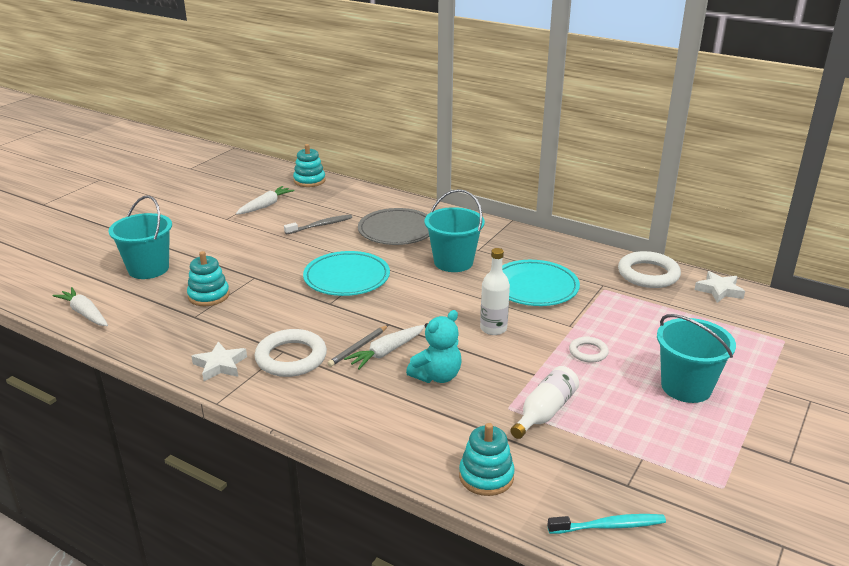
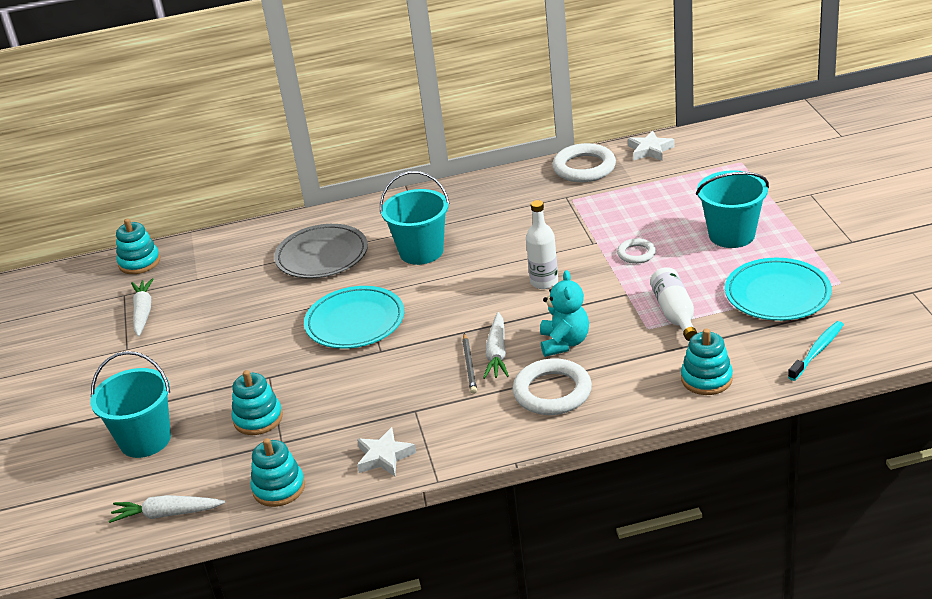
camera: 40 degrees left, 5 degrees up
white ring [254,329,327,377] -> white ring moved to [513,358,592,415]
grey toothbrush [284,214,352,235] -> none
turquoise plate [502,260,580,306] -> turquoise plate moved to [725,258,832,321]
none -> turquoise stacking toy [251,438,305,507]

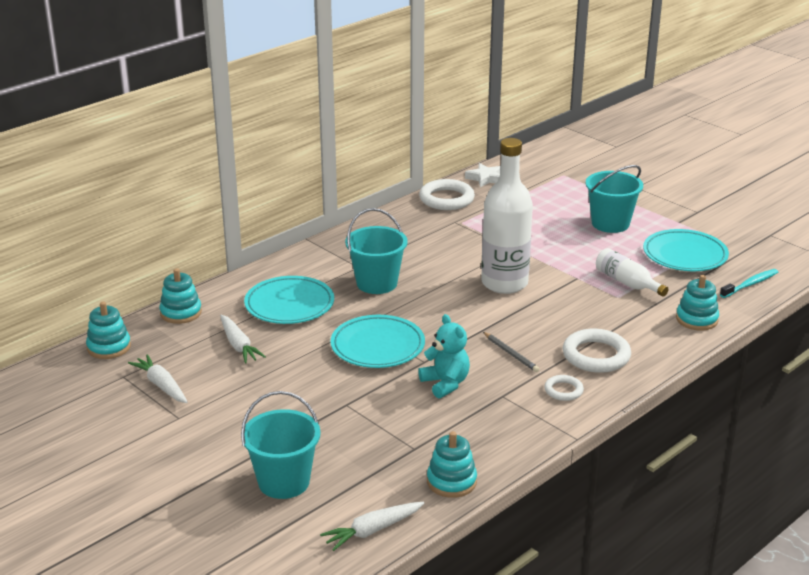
camera: 35 degrees left, 5 degrees down
turquoise stacking toy [232,370,283,435] -> turquoise stacking toy moved to [159,268,202,324]
grey plate [274,224,368,279] -> turquoise plate [244,276,334,324]
white star [357,427,416,476] -> none
white carrot [483,312,509,379] -> white carrot moved to [220,315,266,364]
white bottle [526,200,558,289] -> white bottle [481,138,533,294], size x1.89
turquoise teddy bear [540,270,589,357] -> turquoise teddy bear moved to [418,314,470,398]
white ring [617,238,656,264] -> white ring moved to [544,375,584,401]
turquoise toothbrush [788,321,844,381] -> turquoise toothbrush turned 45 degrees clockwise [720,269,778,298]

